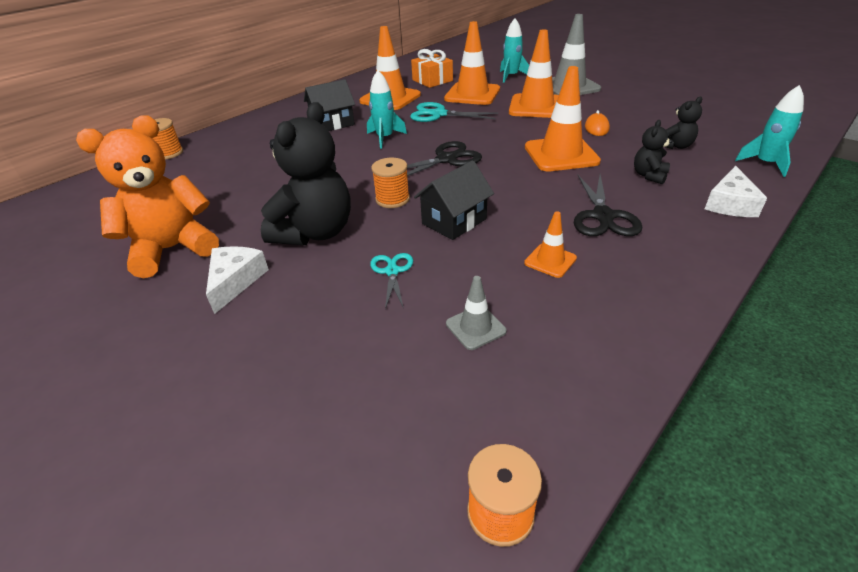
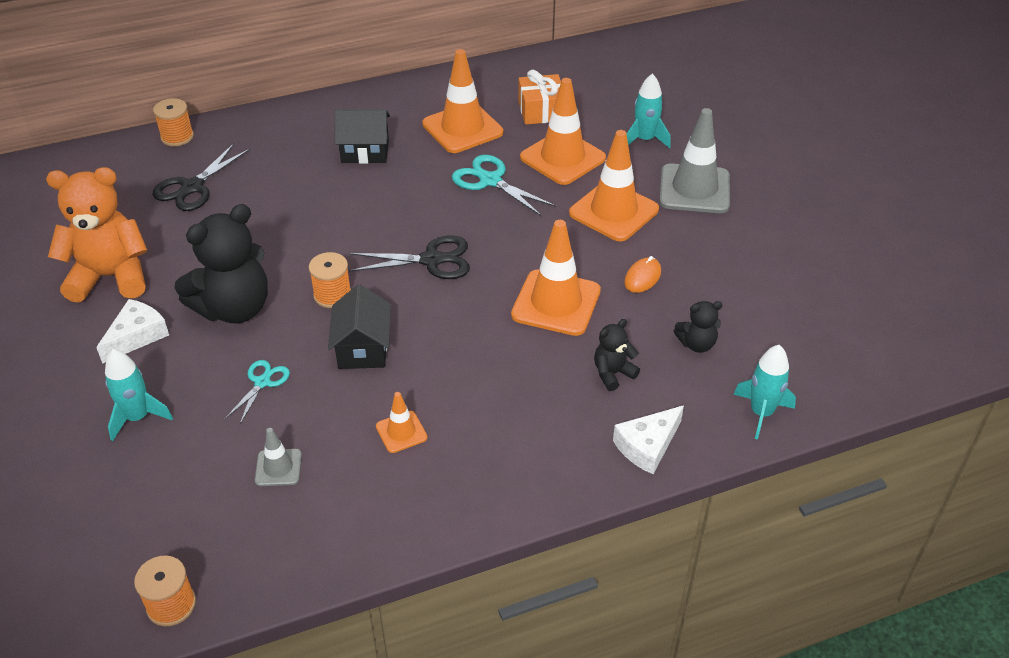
camera: 25 degrees right, 5 degrees up
turquoise rocket [367,70,407,149] -> turquoise rocket moved to [105,349,173,441]
black house [414,161,494,240] -> black house turned 75 degrees counterclockwise [328,285,391,369]
black scissors [574,174,642,236] -> black scissors moved to [153,143,251,211]

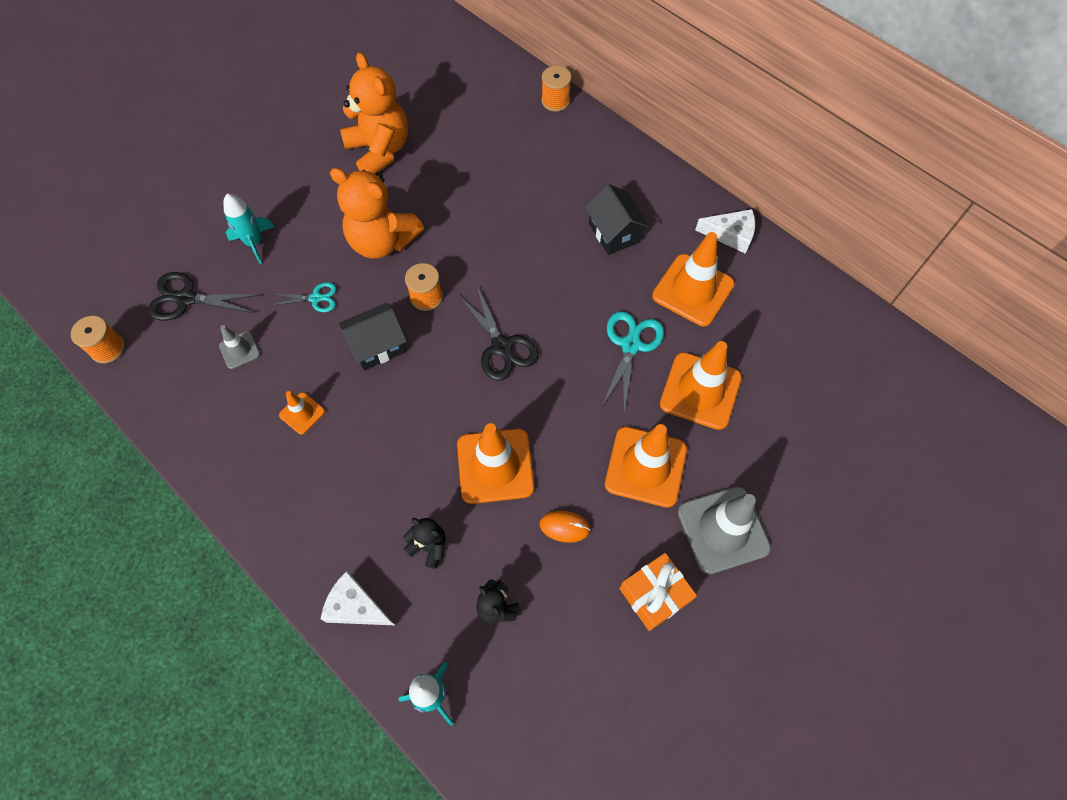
camera: 65 degrees right, 20 degrees up
white cheese [96,299,169,364] -> white cheese moved to [695,209,755,254]
black scissors [153,143,251,211] -> black scissors moved to [148,272,261,321]
black teddy bear [175,204,268,323] -> orange teddy bear [330,168,424,259]
orange gift [518,70,561,125] -> orange gift moved to [619,553,697,631]
turquoise rocket [627,74,671,148] -> none

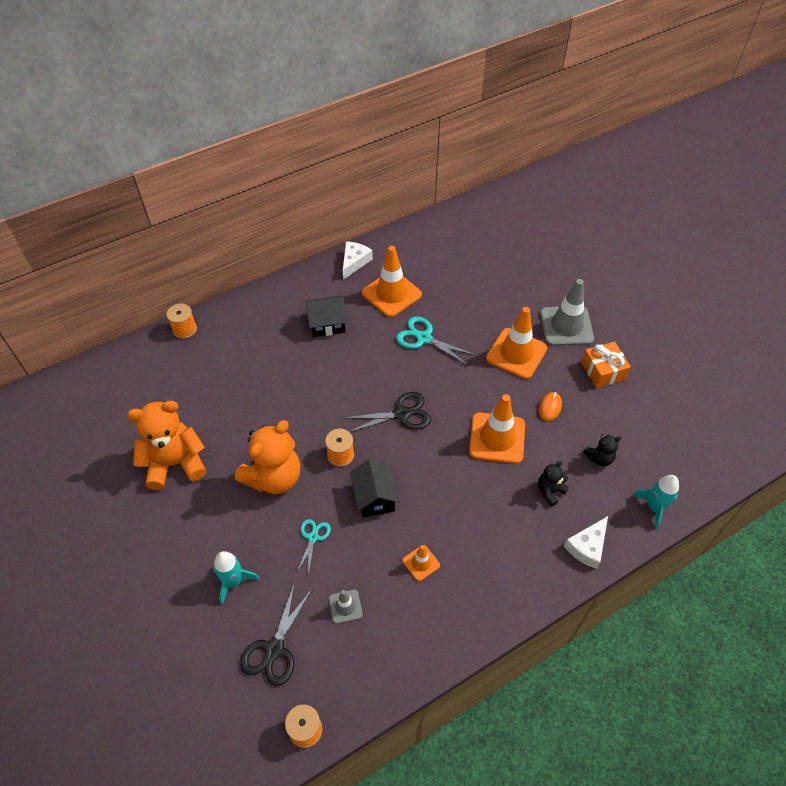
camera: 75 degrees left, 10 degrees down
orange traffic cone [660,341,742,430] -> none

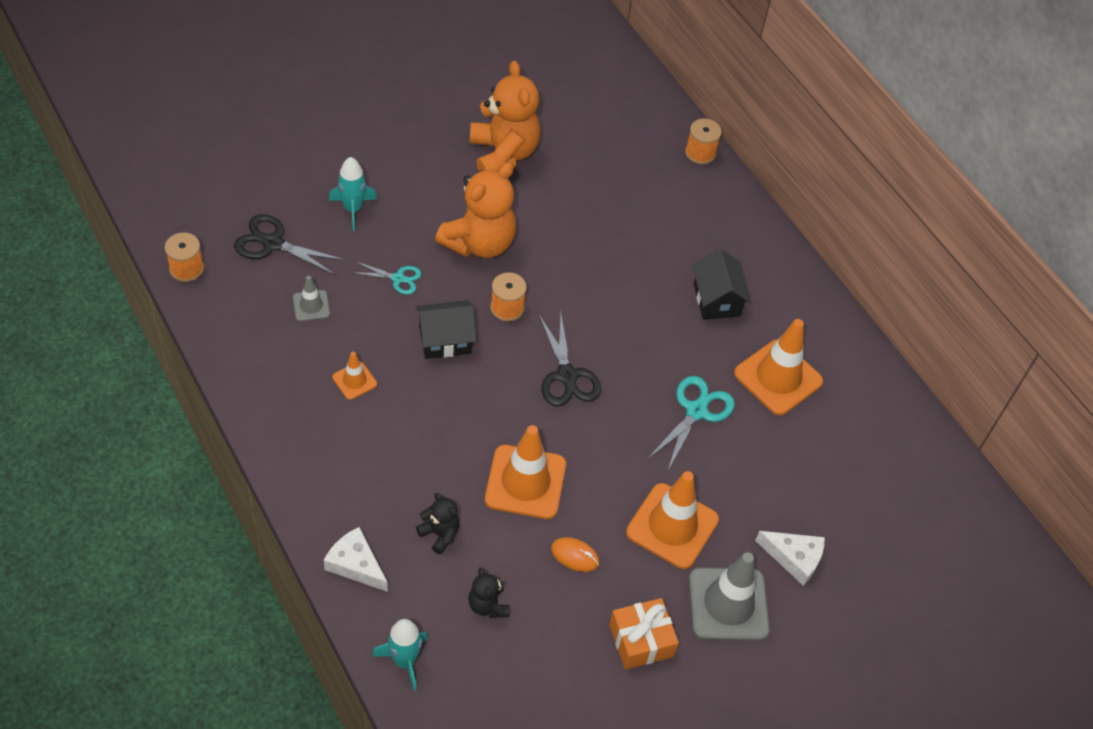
camera: 85 degrees right, 0 degrees up
orange teddy bear [235,420,300,494] -> orange teddy bear turned 90 degrees counterclockwise [435,163,516,258]
white cheese [343,241,373,280] -> white cheese moved to [755,531,825,586]

